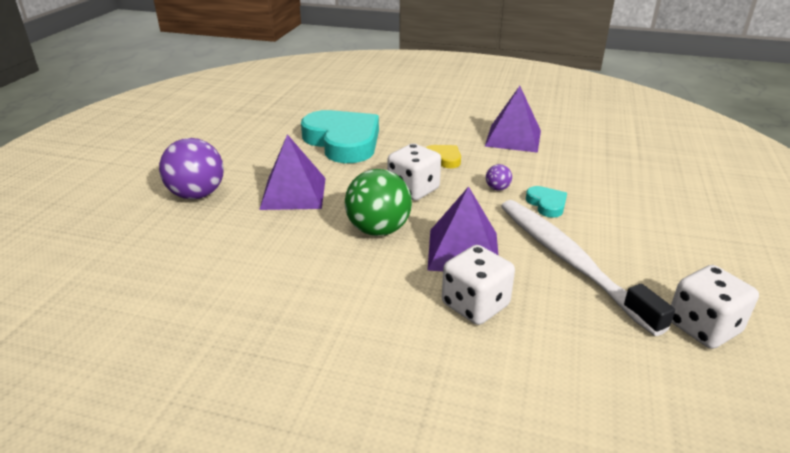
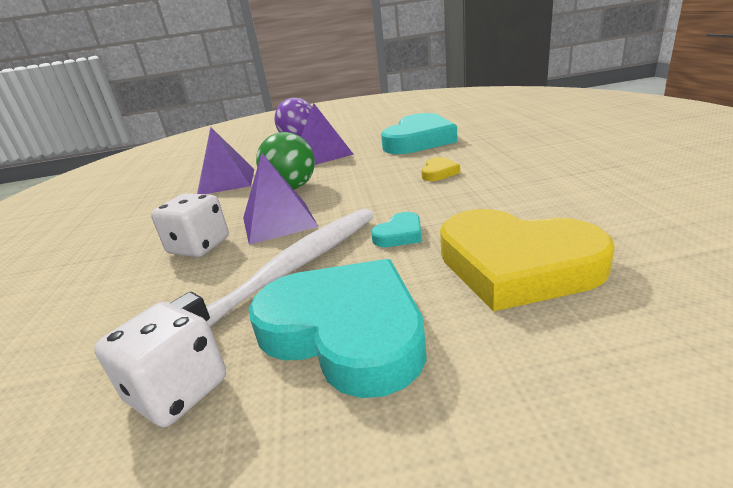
camera: 70 degrees right, 5 degrees down
white dice [387,143,441,201] -> none
purple pyramid [485,86,541,153] -> purple pyramid moved to [197,127,254,194]
purple ball [486,164,512,191] -> none
none -> turquoise heart [248,259,427,398]
none -> yellow heart [440,209,615,311]

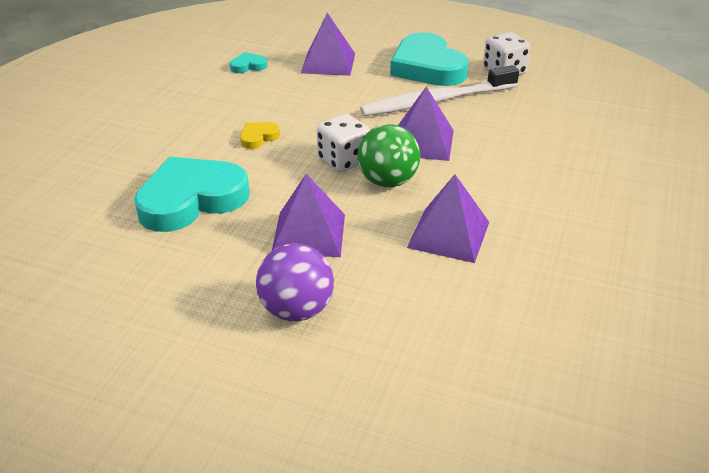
camera: 155 degrees left, 10 degrees up
white dice [151,193,229,257] -> white dice moved to [317,114,370,172]
turquoise heart [371,212,422,247] -> turquoise heart moved to [230,52,268,73]
yellow heart [440,209,615,311] -> purple pyramid [301,13,355,76]

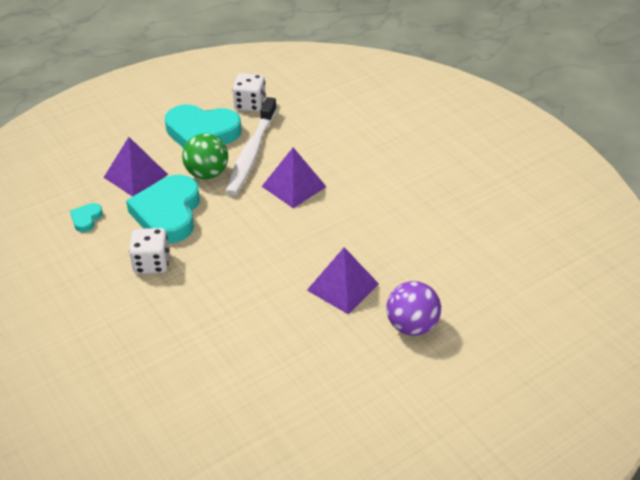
camera: 55 degrees left, 5 degrees up
turquoise heart [134,157,250,232] -> turquoise heart moved to [126,175,200,243]
yellow heart [240,122,280,149] -> none
white dice [317,114,370,172] -> white dice moved to [129,228,170,274]
green ball [357,124,420,187] -> green ball moved to [182,133,228,179]
purple pyramid [407,174,489,263] -> none

